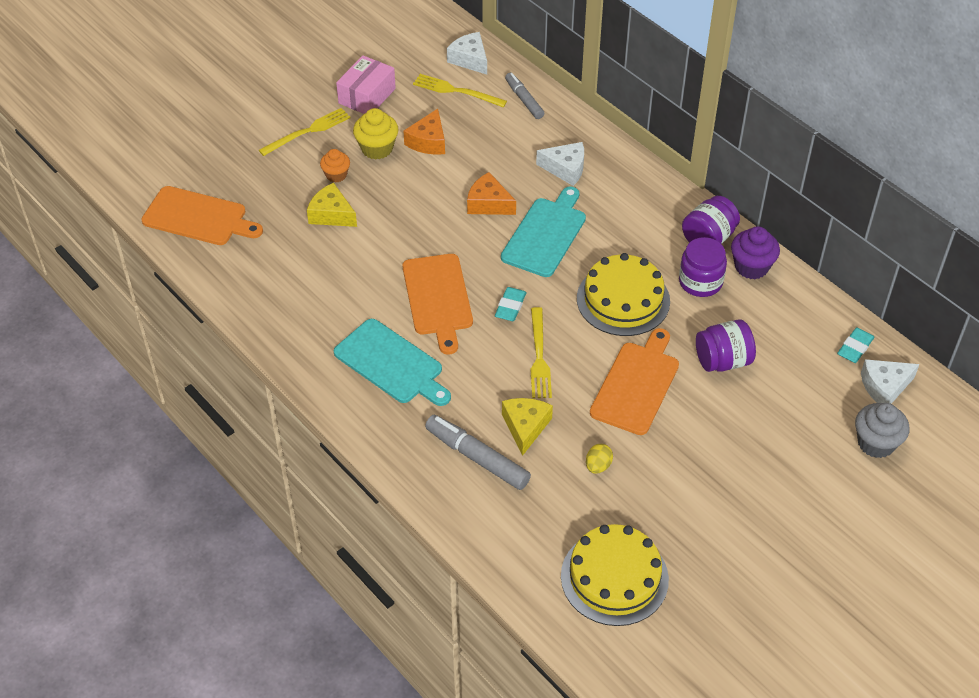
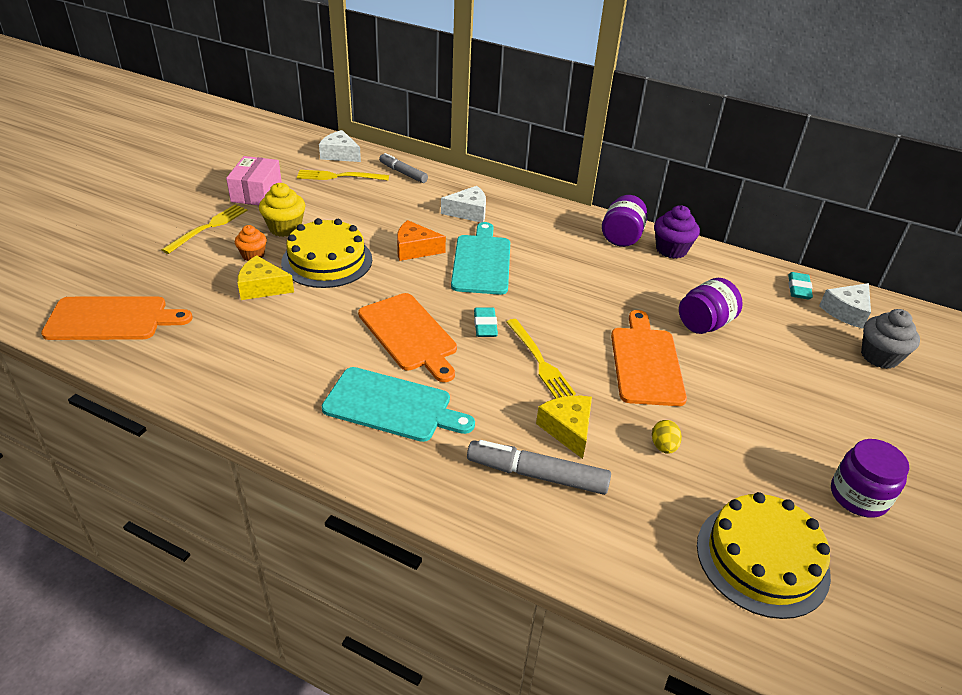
camera: 25 degrees left, 10 degrees down
orange cheese [404,109,445,155] -> none
yellow cake [577,253,670,336] -> yellow cake moved to [281,218,372,288]
purple jar [679,237,727,297] -> purple jar moved to [831,439,909,518]

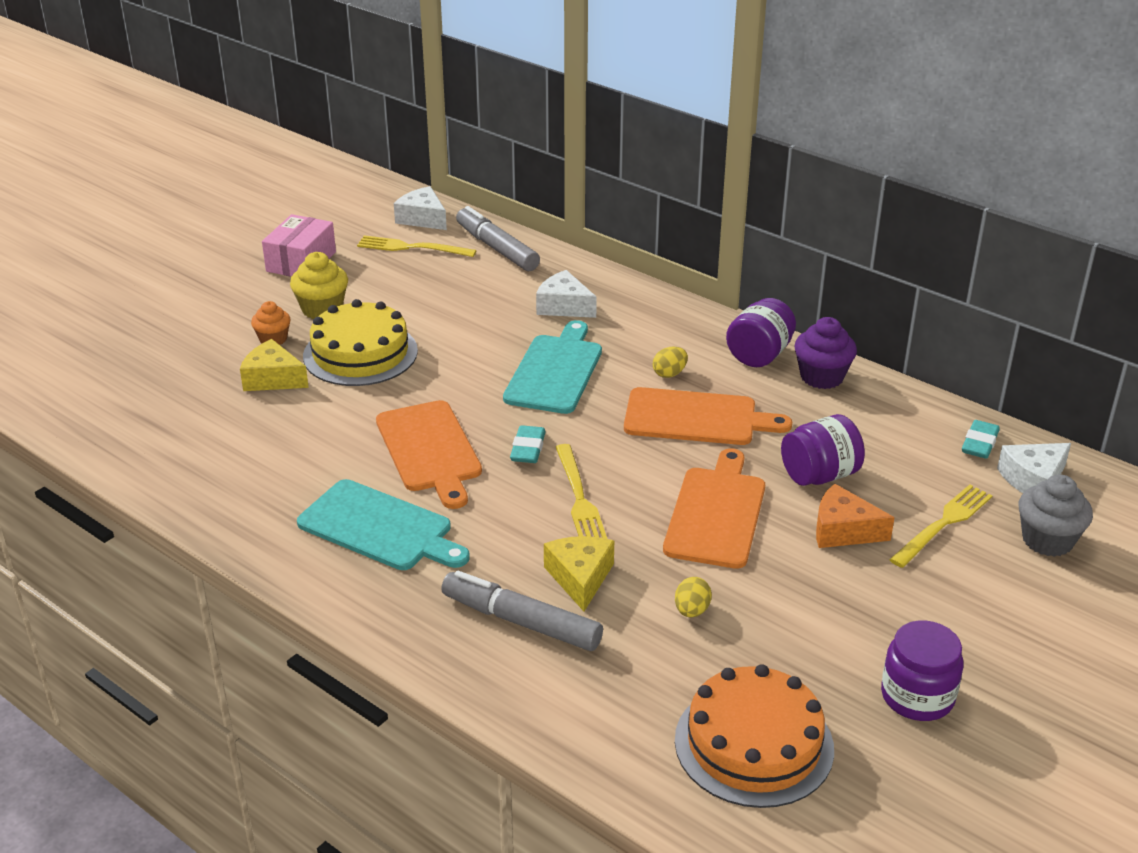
camera: 15 degrees right, 5 degrees down
orange cutting board [41,296,192,340] -> orange cutting board moved to [624,387,792,445]
yellow fork [162,204,248,254] -> yellow fork moved to [889,484,993,568]
grey marker [379,153,428,183] -> grey marker [456,206,540,271], size x1.50
orange cheese [397,220,446,261] -> orange cheese moved to [816,484,895,548]
white cheese [441,186,486,222] -> white cheese turned 150 degrees counterclockwise [536,270,597,318]
yellow cake [697,492,831,619] -> orange cake [675,664,834,808]
none -> yellow egg [653,346,688,378]

